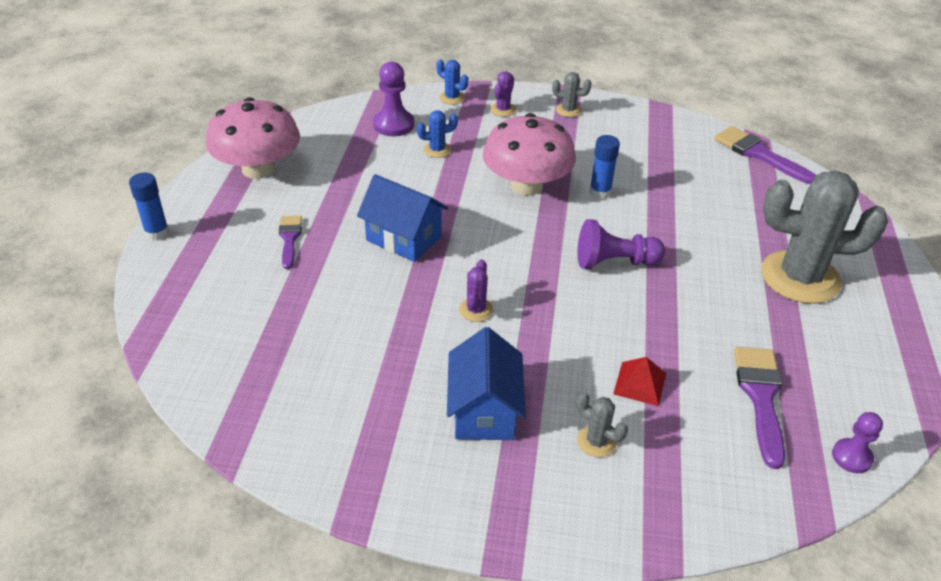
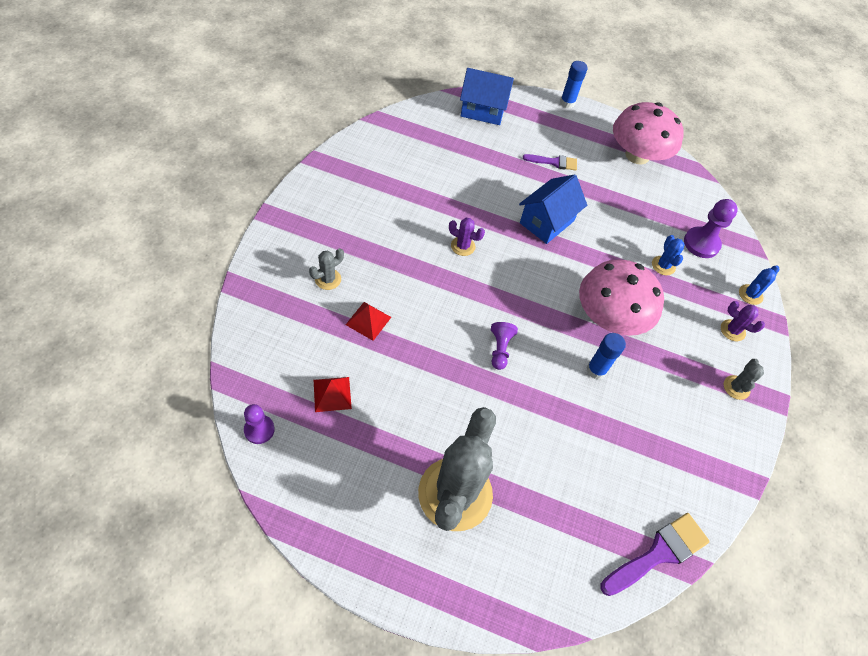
camera: 95 degrees right, 15 degrees up
blue house [447,327,526,440] -> blue house moved to [460,68,514,125]
purple pawn [578,219,665,269] -> purple pawn [491,322,518,370], size x0.64
purple brush [734,347,785,469] -> red pyramid [314,377,352,412]

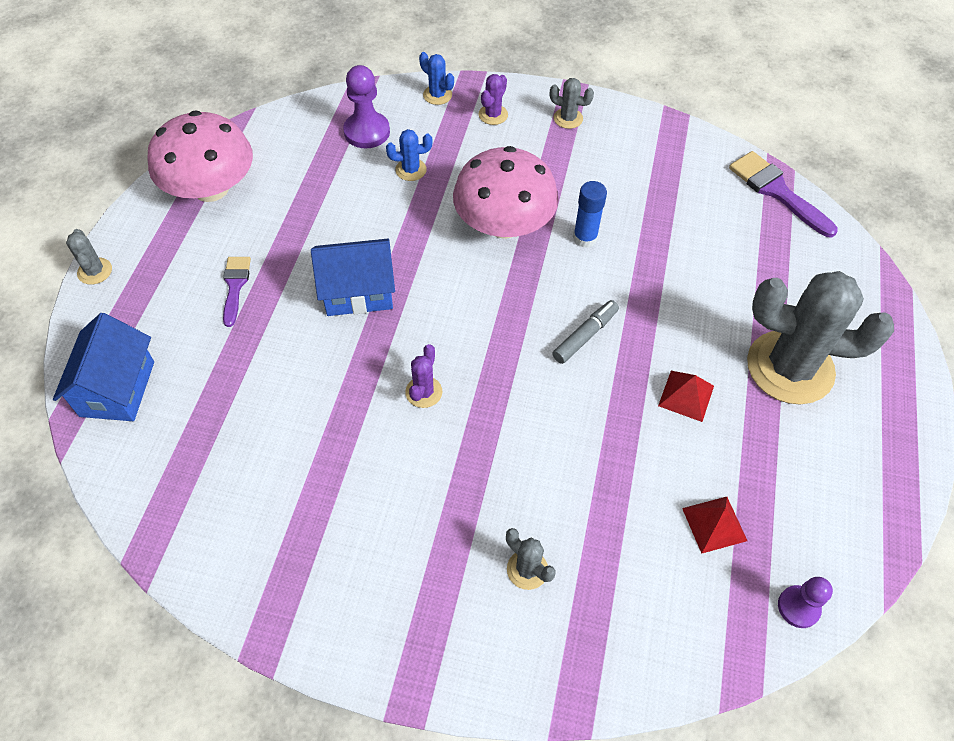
camera: 90 degrees left, 0 degrees up
red pyramid [346,302,391,341] -> red pyramid moved to [658,371,714,422]
purple pawn [491,322,518,370] -> grey marker [552,300,619,364]
blue house [519,174,587,244] -> blue house turned 45 degrees counterclockwise [311,239,395,316]
blue glue stick [560,61,588,108] -> grey cactus [66,229,112,284]

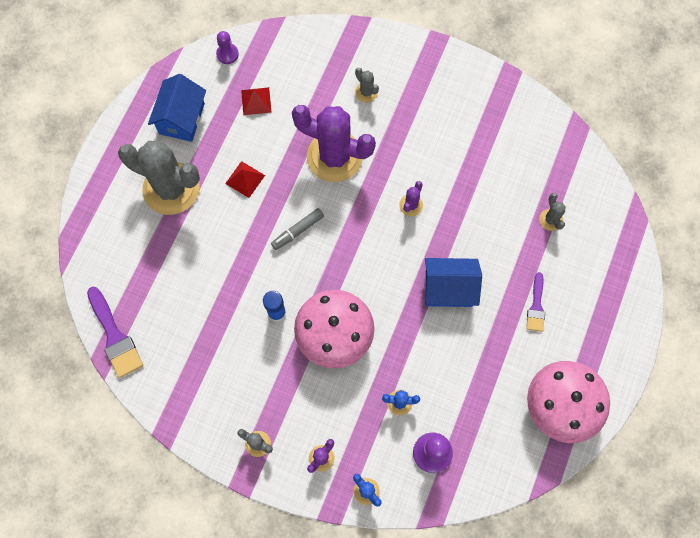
camera: 170 degrees left, 15 degrees up
blue house [53,313,154,421] -> blue house moved to [148,74,206,142]
grey cactus [66,229,112,284] -> grey cactus moved to [539,193,566,231]
none -> purple cactus [292,105,376,182]

